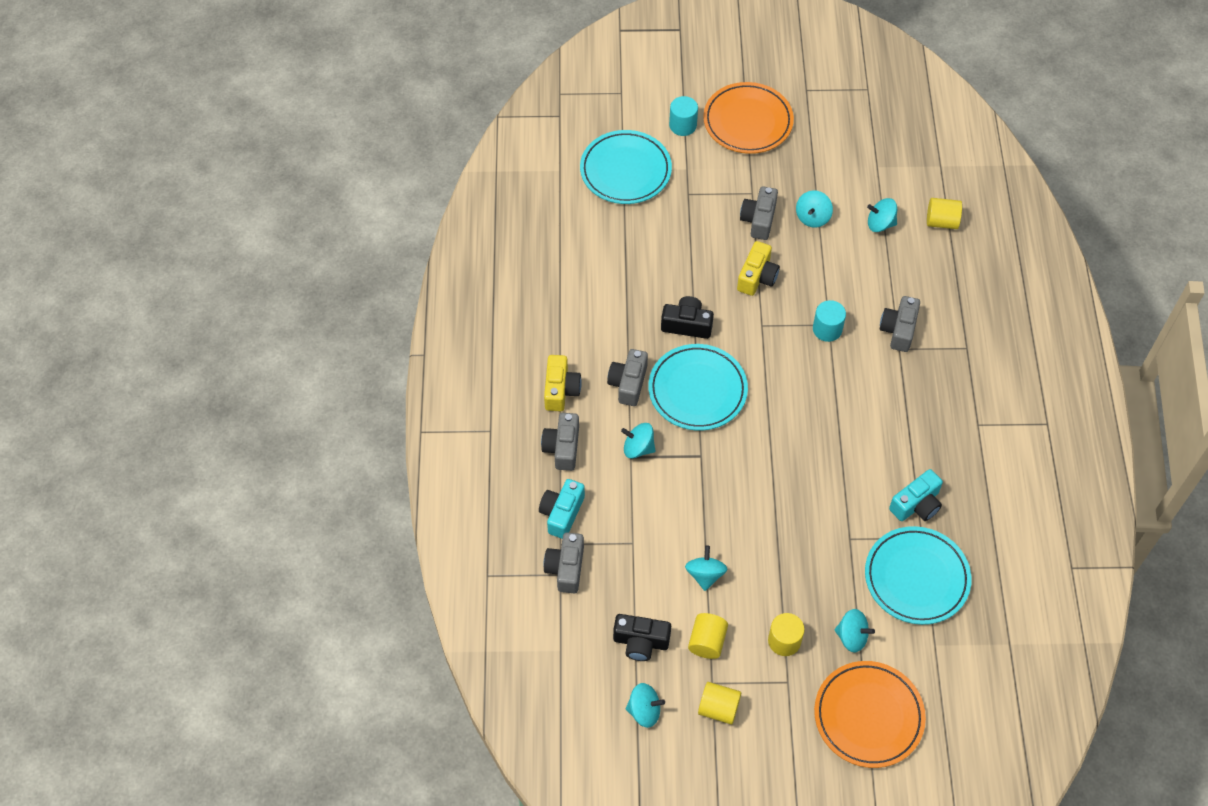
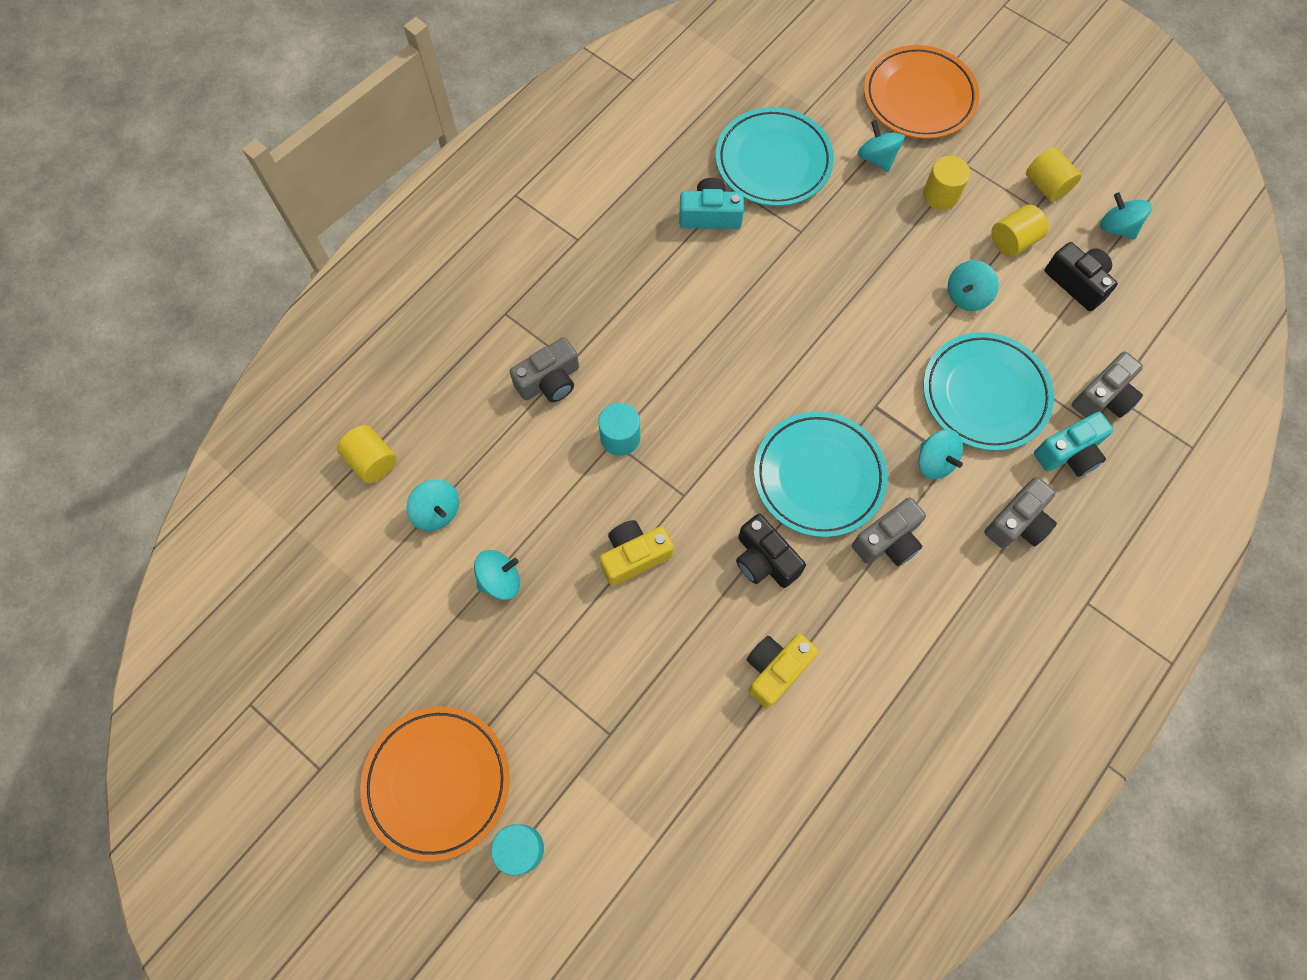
camera: 140 degrees left, 10 degrees up
yellow camera [544,355,582,411] -> yellow camera moved to [747,634,819,708]
turquoise plate [580,130,672,204] -> turquoise plate moved to [923,332,1054,451]
grey camera [740,186,778,240] -> none

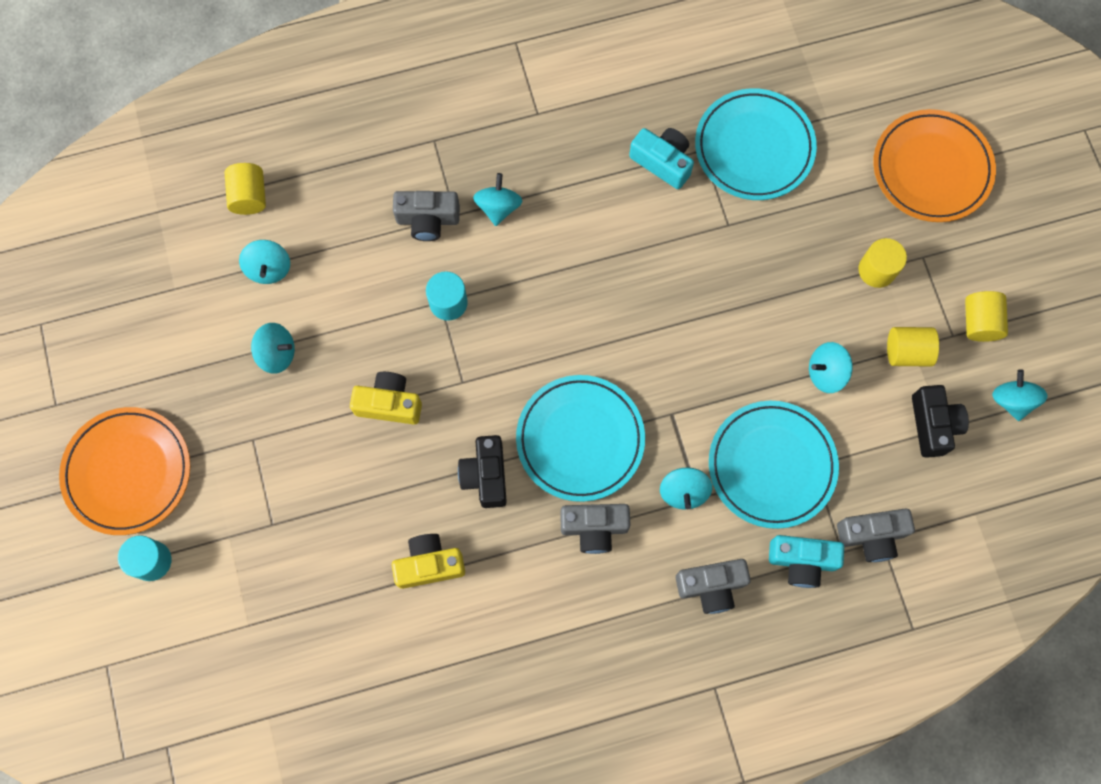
camera: 35 degrees right, 5 degrees up
turquoise spinning top [858,120,904,172] -> turquoise spinning top moved to [473,173,522,226]

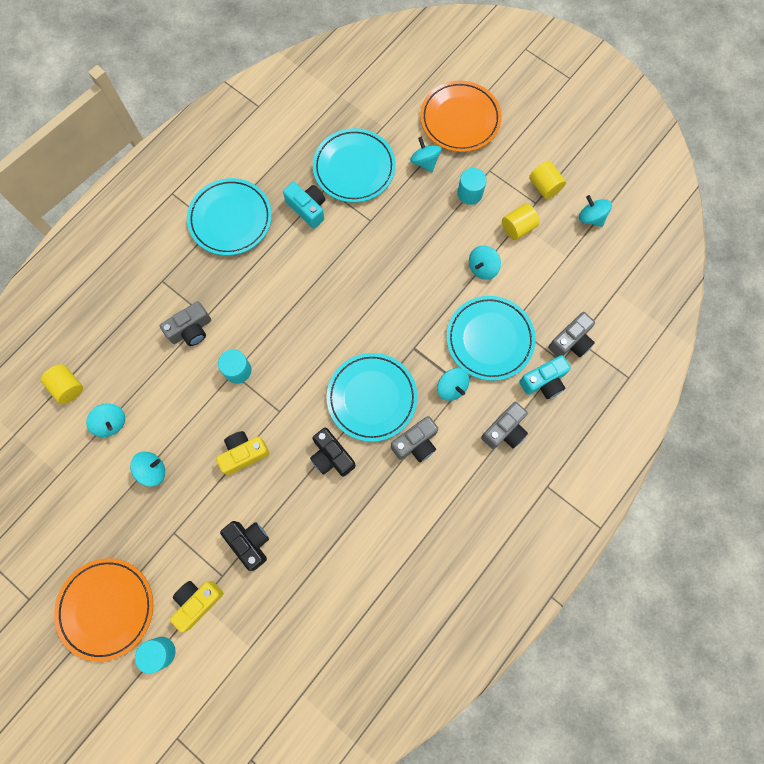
camera: 35 degrees left, 0 degrees up
yellow camera [392,534,465,589] -> yellow camera moved to [170,581,224,633]
turquoise spinning top [473,173,522,226] -> turquoise spinning top moved to [410,137,442,172]
turquoise camera [629,128,694,189] -> turquoise camera turned 45 degrees clockwise [283,182,325,229]
yellow cylinder [858,238,907,288] -> turquoise cylinder [457,168,487,205]
black camera [912,385,969,458] -> black camera moved to [220,521,269,571]
none -> turquoise plate [187,178,272,256]

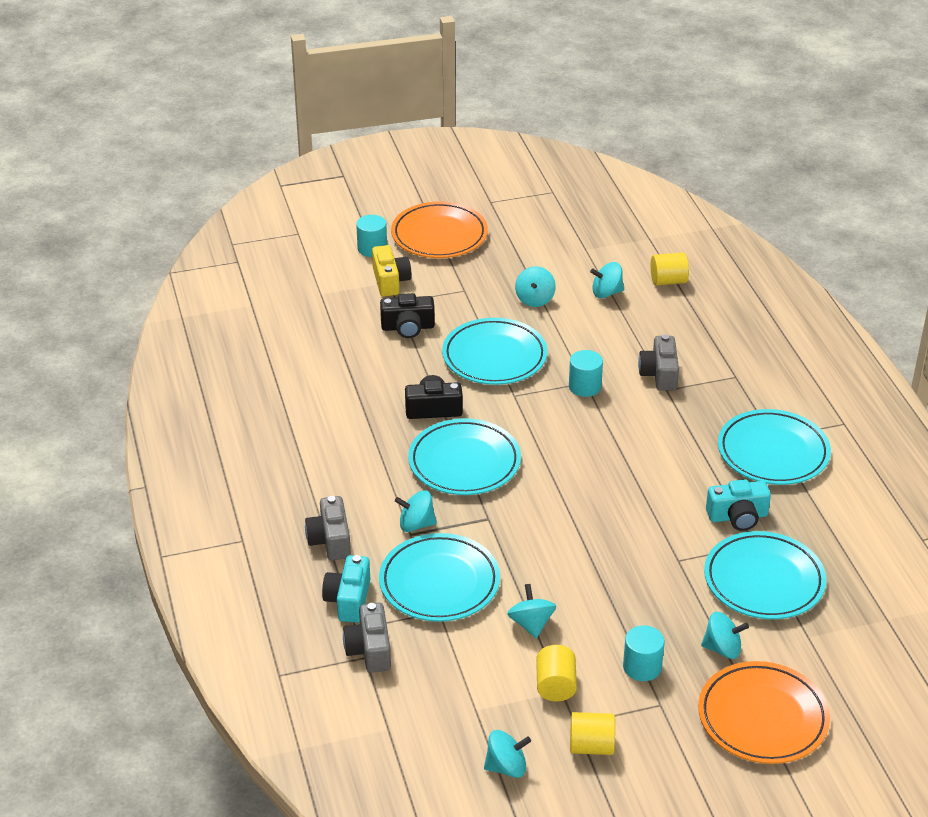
camera: 125 degrees right, 35 degrees down
yellow camera [216,431,269,475] -> turquoise plate [442,318,548,385]
grey camera [391,416,438,462] -> none

